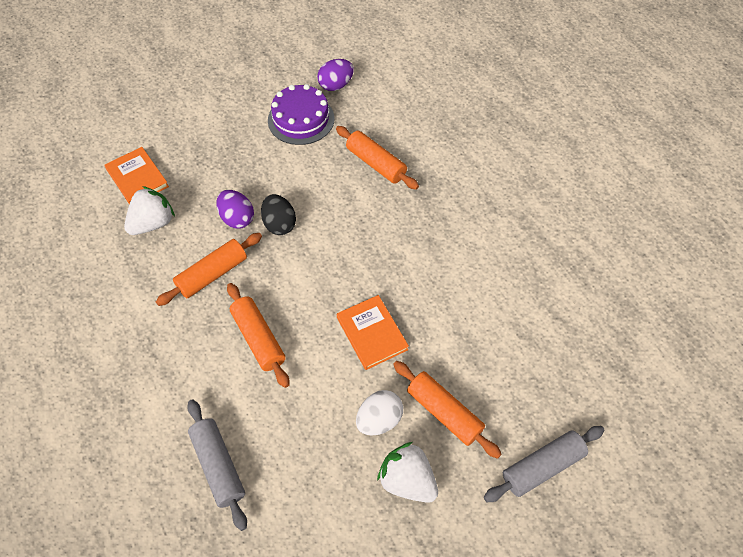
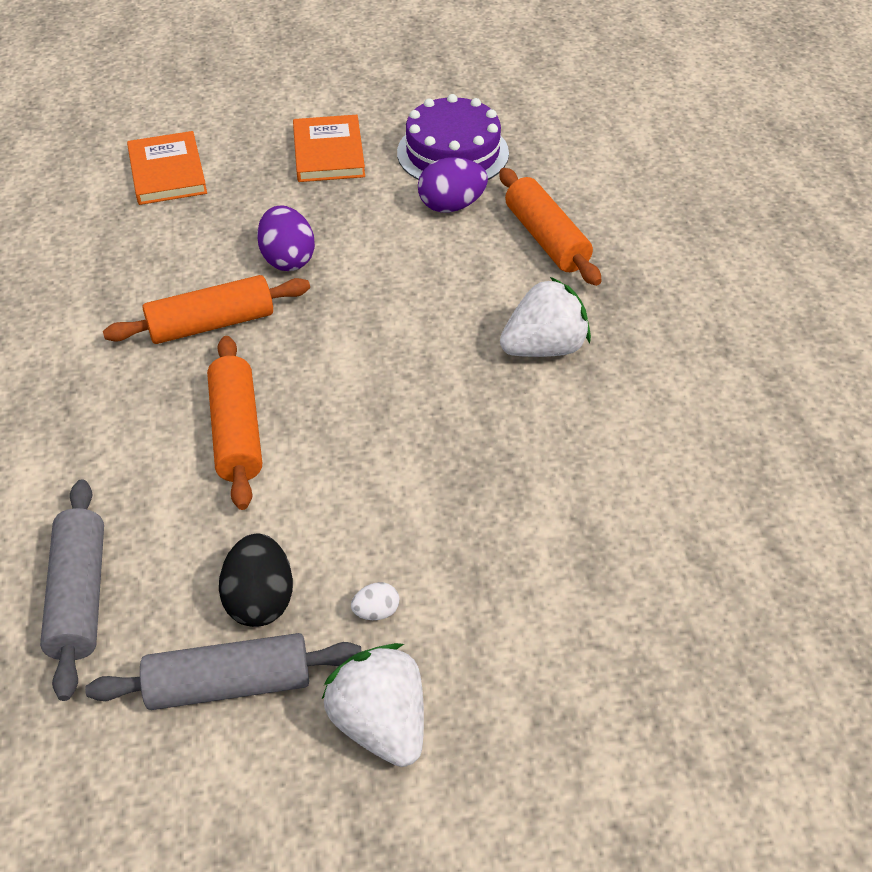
camera: 20 degrees right, 10 degrees down
white strawberry [124,186,175,235] -> white strawberry moved to [500,277,591,357]
black egg [261,194,296,235] -> black egg moved to [219,534,293,627]
purple egg [317,59,354,91] -> purple egg moved to [418,157,488,212]
orange book [337,295,409,370] -> orange book moved to [293,115,365,182]
white egg [356,390,403,435] -> white egg [351,582,399,620], size x0.51
orange rolling pin [393,361,502,459] -> none
grey rolling pin [484,426,605,502] -> grey rolling pin moved to [85,633,362,710]

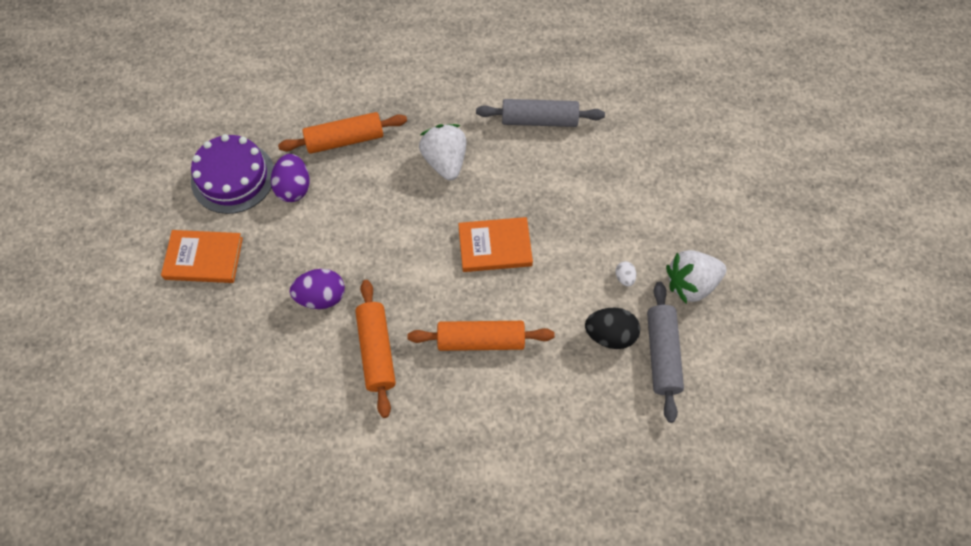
camera: 80 degrees left, 15 degrees up
grey rolling pin [40,479,104,701] -> grey rolling pin moved to [476,99,605,127]
orange book [127,131,207,205] -> orange book moved to [458,217,533,272]

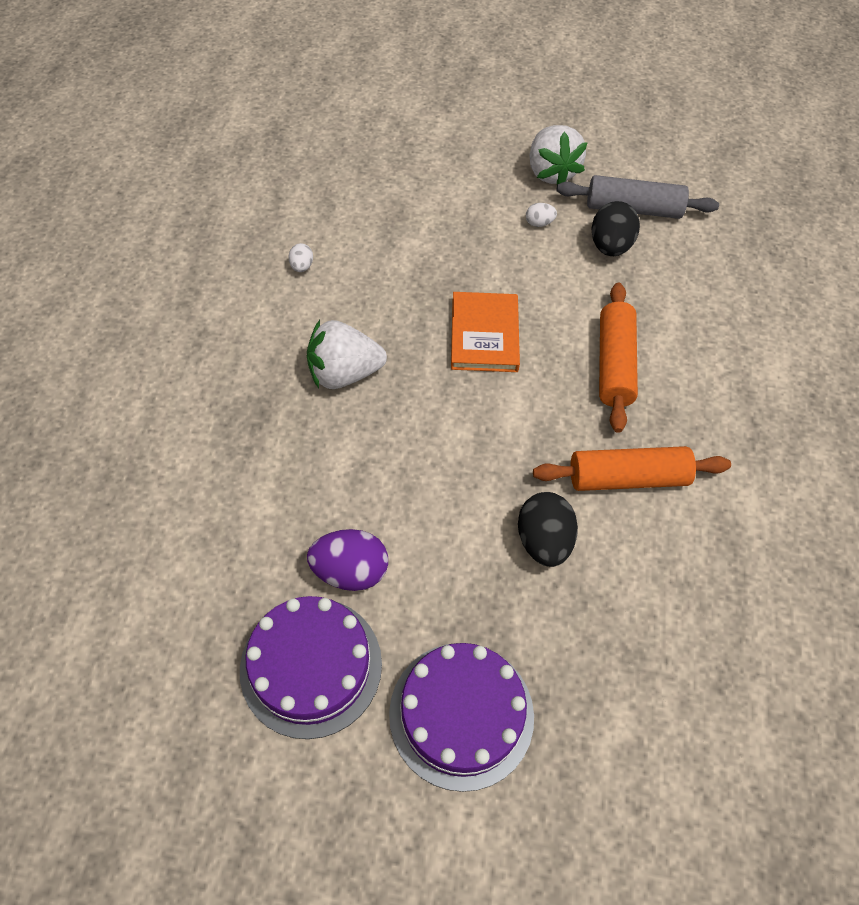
camera: 85 degrees left, 5 degrees down
orange book [161,230,243,283] -> purple cake [389,643,534,792]
orange rolling pin [278,112,407,154] -> none
purple egg [290,269,345,309] -> black egg [518,492,578,567]
grey rolling pin [476,99,605,127] -> white egg [288,243,313,272]

